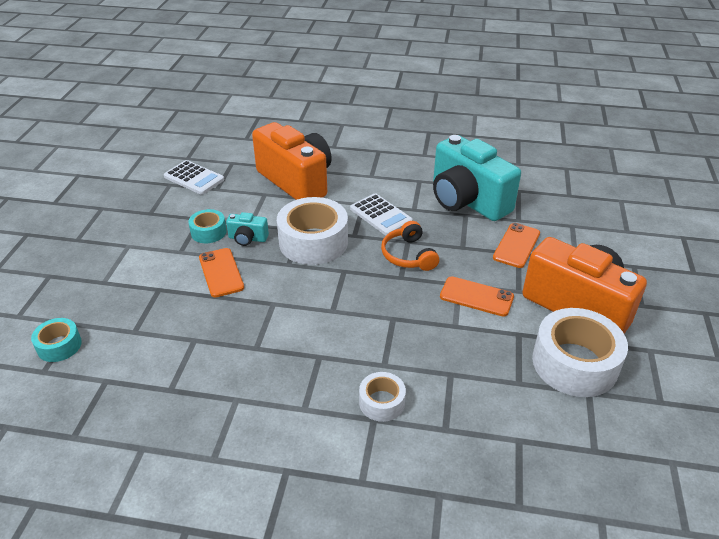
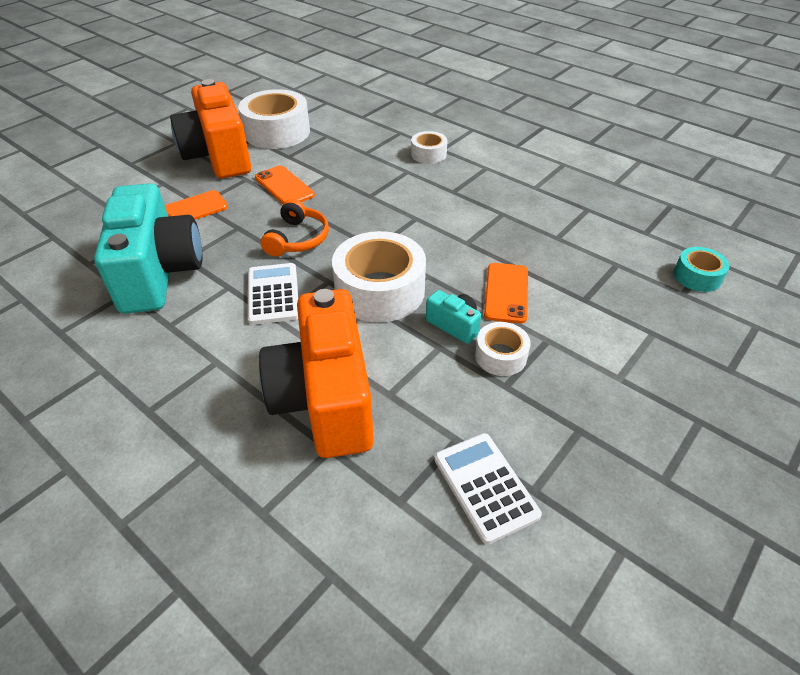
camera: 150 degrees left, 5 degrees up
turquoise tape [188,209,227,243] -> white tape [475,322,531,376]

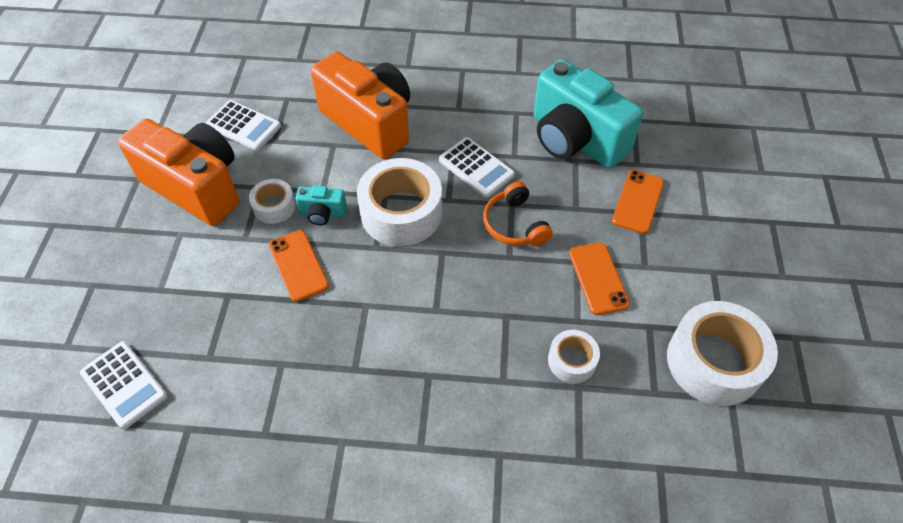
camera: 145 degrees right, 10 degrees up
orange camera [170,79,251,178] -> orange camera moved to [118,118,239,226]
orange phone [255,165,315,204] -> orange phone turned 60 degrees clockwise [569,242,630,315]
white tape [411,131,447,164] -> white tape moved to [548,330,600,383]
turquoise tape [674,247,730,292] -> white calculator [80,341,168,429]

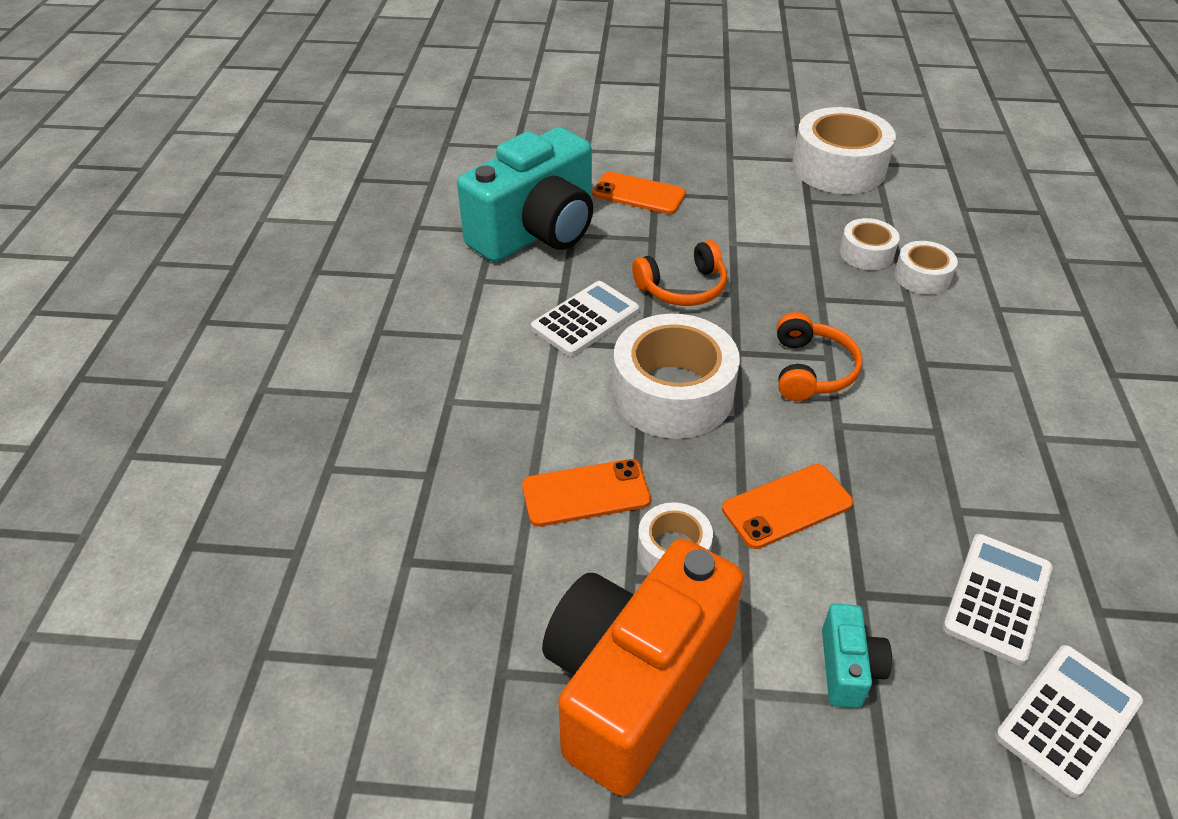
camera: 90 degrees left, 10 degrees down
white calculator [206,100,281,150] -> white calculator moved to [942,534,1053,665]
turquoise camera [295,186,347,225] -> turquoise camera moved to [822,603,892,708]
orange camera [311,52,410,159] -> none
orange phone [569,242,630,315] -> orange phone moved to [522,459,651,527]
none -> orange headphones [777,312,863,401]
none -> white tape [894,241,958,295]

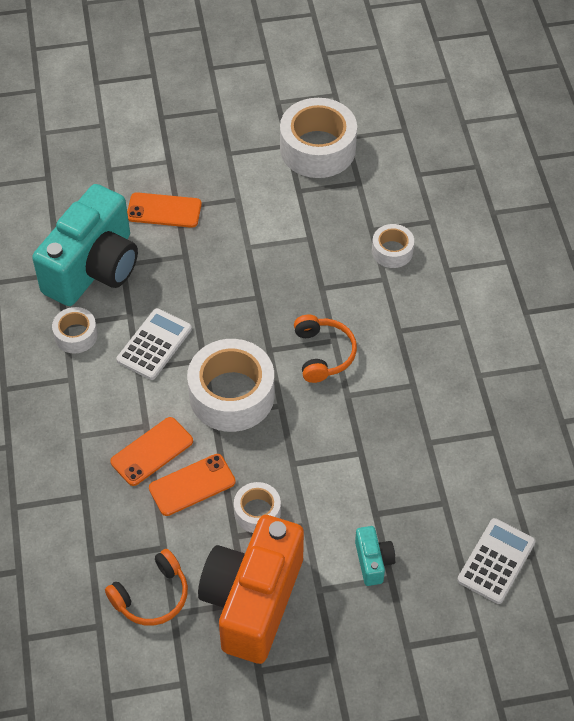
camera: 15 degrees left, 10 degrees up
orange headphones [632,240,727,306] -> orange headphones moved to [105,549,188,626]
orange phone [722,464,853,549] -> orange phone moved to [110,417,193,486]
white tape [840,218,900,270] -> white tape moved to [52,307,98,354]
white calculator [942,534,1053,665] -> none

